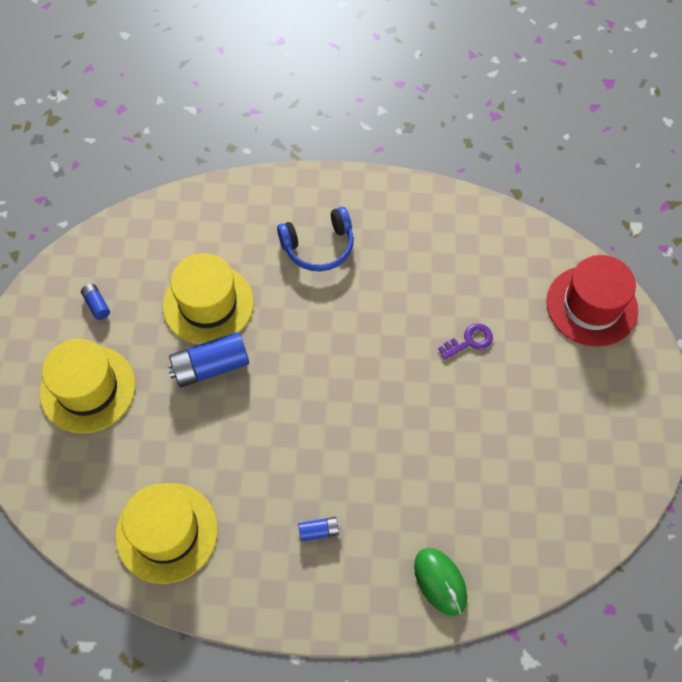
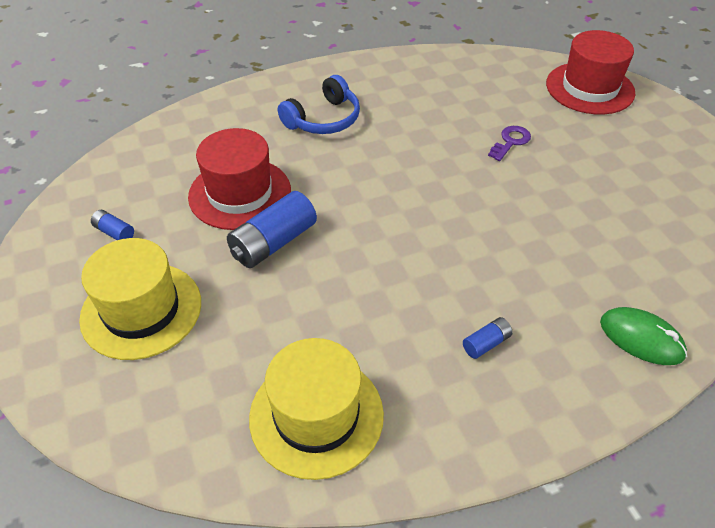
camera: 25 degrees left, 15 degrees down
yellow hat [163,253,254,344] -> red hat [188,128,291,230]

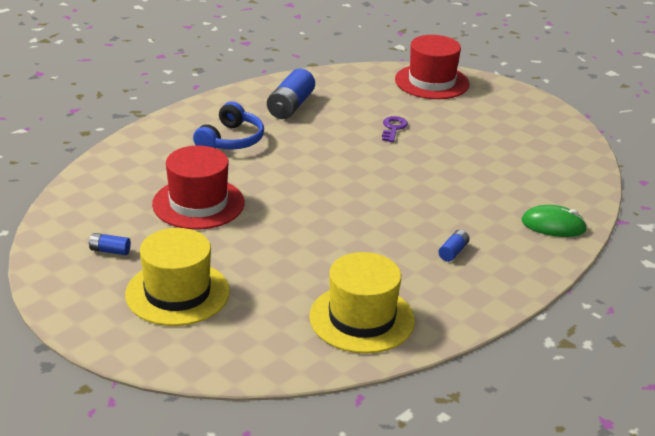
camera: 25 degrees left, 15 degrees down
blue battery [227,191,317,268] -> blue battery moved to [267,69,315,119]

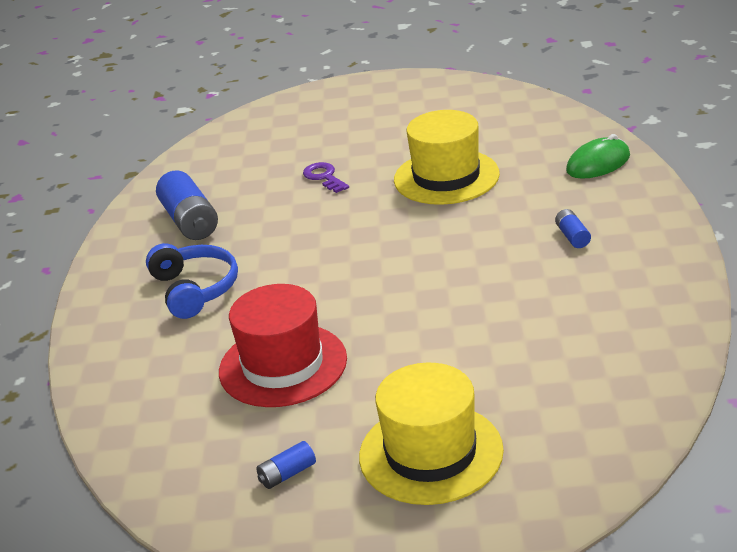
camera: 40 degrees left, 0 degrees up
yellow hat [309,252,415,354] -> yellow hat moved to [394,110,500,205]
red hat [395,35,469,99] -> none

